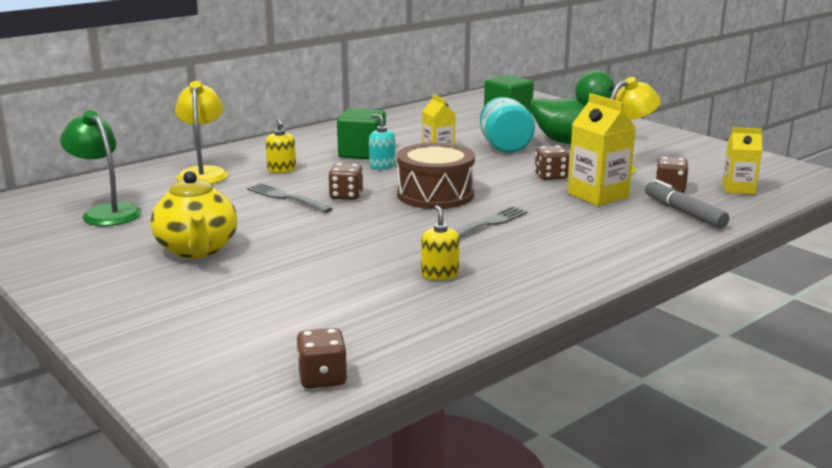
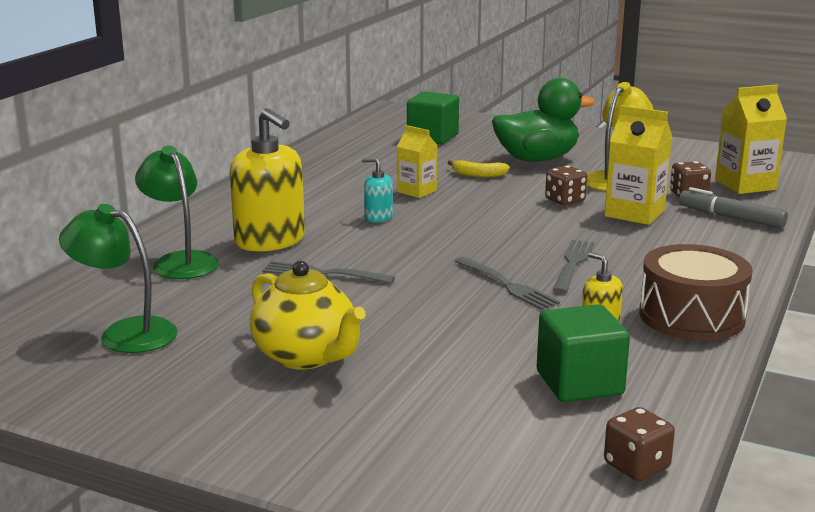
camera: 25 degrees left, 0 degrees up
yellow lamp [175,81,228,184] -> green lamp [135,146,219,279]
yellow soap dispenser [265,119,296,173] -> yellow soap dispenser [230,108,305,252], size x2.08
brown dice [328,163,363,200] -> none
green cube [337,108,386,159] -> green cube moved to [537,304,630,402]
brown drum [397,143,475,209] -> brown drum moved to [639,244,753,341]
turquoise jar [480,97,535,153] -> yellow banana [447,160,510,177]
yellow carton [722,127,762,194] -> yellow carton [715,84,787,194], size x1.55
none -> grey fork [455,257,560,310]

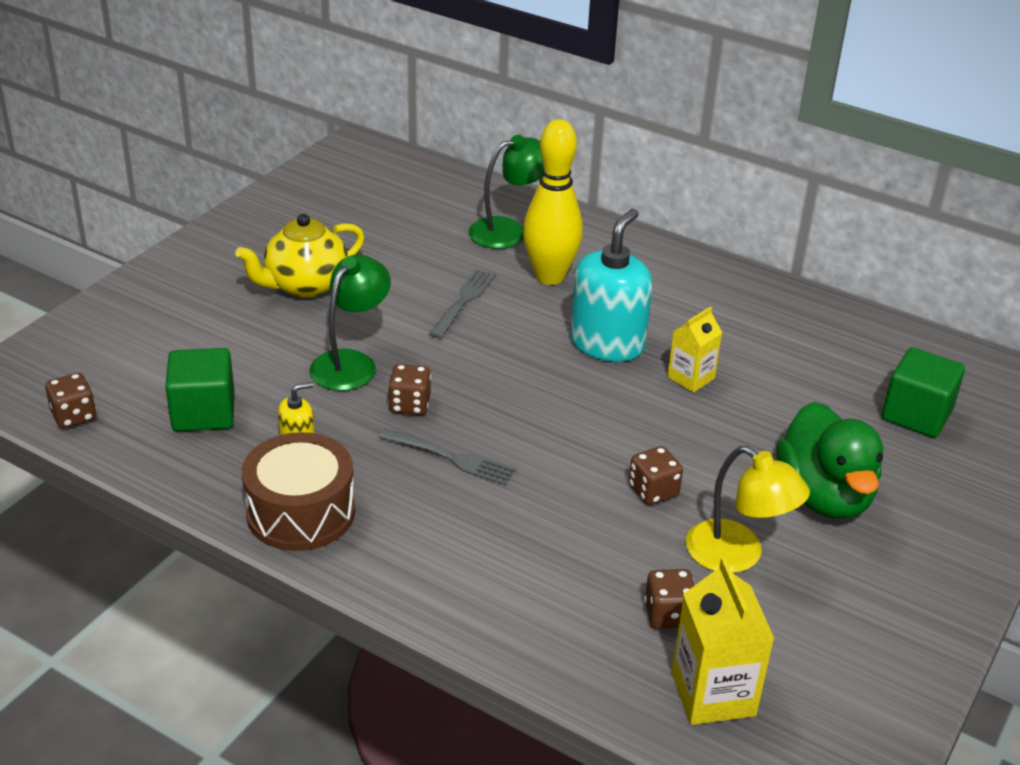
camera: 95 degrees right, 15 degrees up
green lamp [59,204,178,353] -> green lamp moved to [309,255,391,391]
yellow soap dispenser [230,108,305,252] -> yellow bowling pin [523,119,583,285]
turquoise soap dispenser [362,158,393,223] -> turquoise soap dispenser [570,209,652,362], size x2.08
yellow banana [447,160,510,177] -> none
grey fork [455,257,560,310] -> brown dice [388,364,431,415]
yellow carton [605,105,672,225] -> none
grey marker [679,187,788,228] -> none

